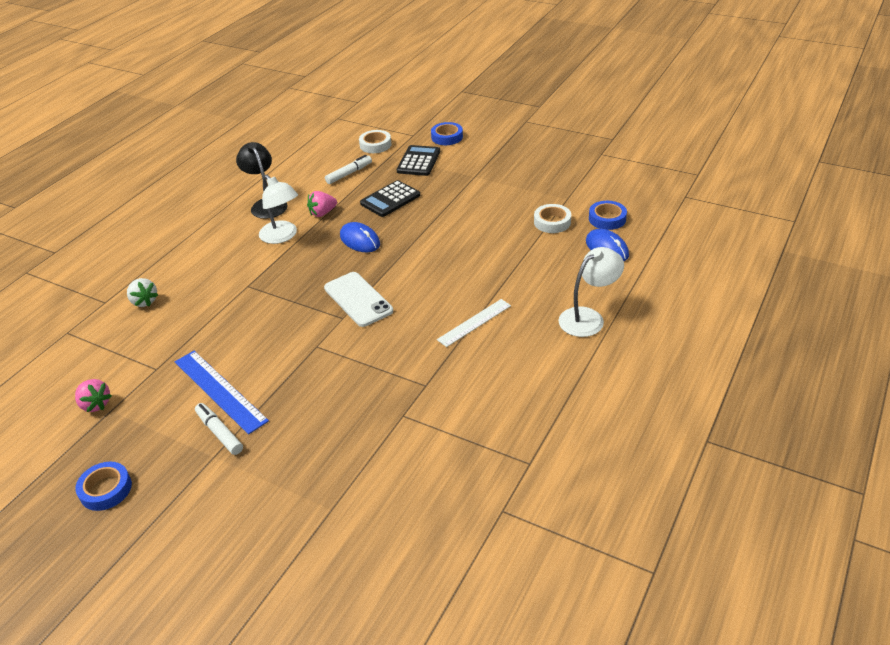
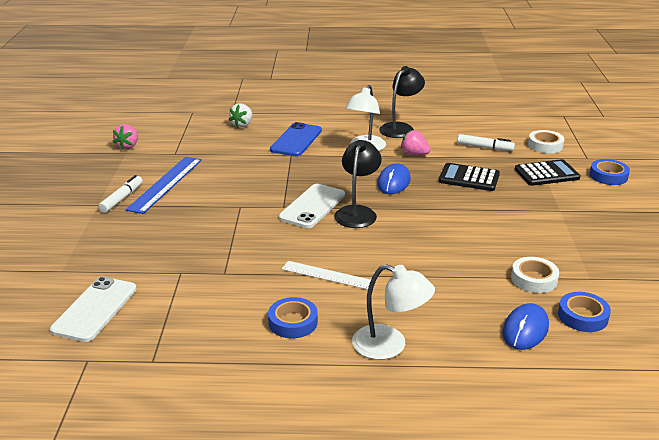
camera: 60 degrees right, 10 degrees down
blue tape [75,462,132,511] -> blue tape moved to [268,297,318,338]
none -> white phone [50,277,137,342]
none -> blue phone [270,122,322,156]
none -> black lamp [334,140,382,228]

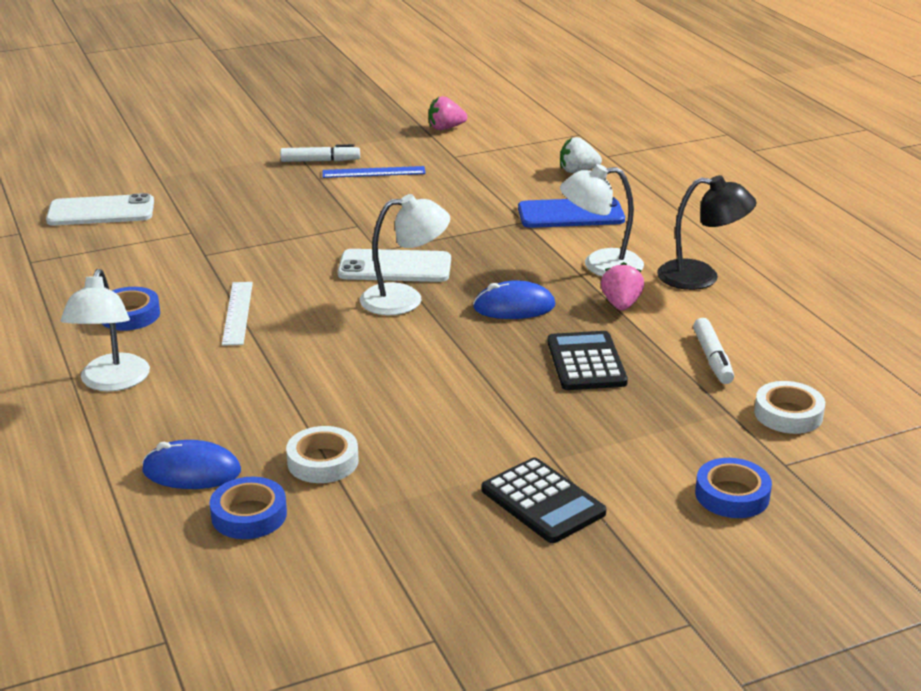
camera: 65 degrees right, 0 degrees up
blue ruler [125,157,202,214] -> blue ruler [322,166,426,178], size x0.66
black lamp [334,140,382,228] -> white lamp [360,194,450,315]
black calculator [515,159,581,186] -> black calculator moved to [482,458,606,543]

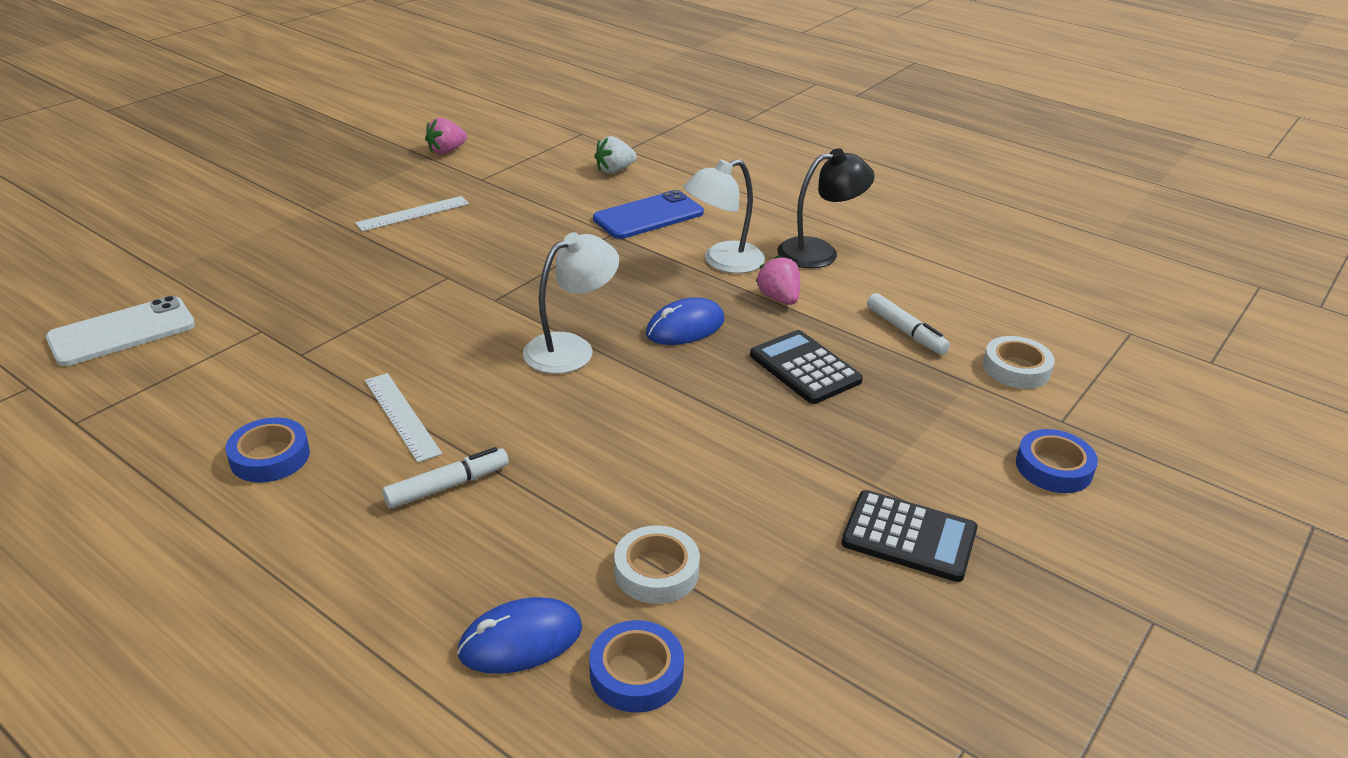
camera: 30 degrees left, 5 degrees up
white lamp [61,269,150,391] -> none
white marker [280,144,360,162] -> white marker moved to [382,447,509,509]
blue ruler [322,166,426,178] -> white ruler [355,196,469,231]
white phone [338,249,451,282] -> none

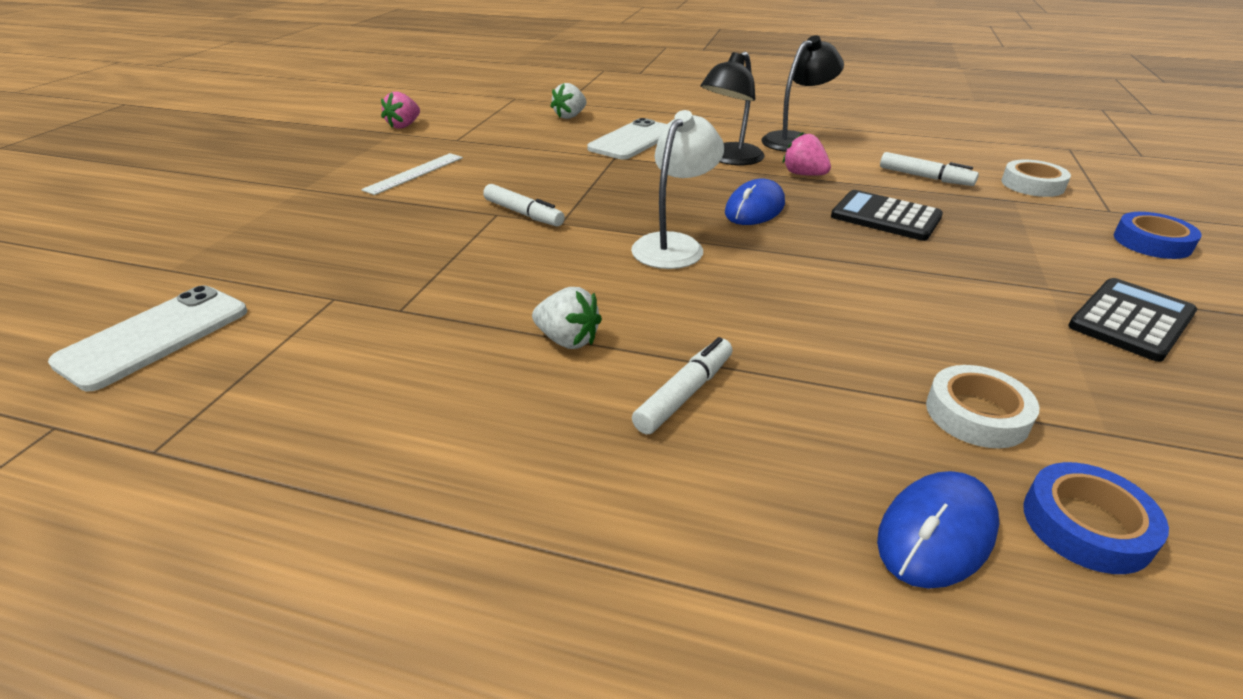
camera: 20 degrees left, 0 degrees up
blue tape [226,417,310,483] -> none
white ruler [365,373,442,462] -> white strawberry [532,287,602,349]
blue phone [593,190,704,239] -> white phone [587,118,667,159]
white lamp [683,159,765,273] -> black lamp [701,51,765,165]
black calculator [841,490,978,582] -> black calculator turned 45 degrees counterclockwise [1068,278,1197,362]
none -> white marker [483,184,565,226]

